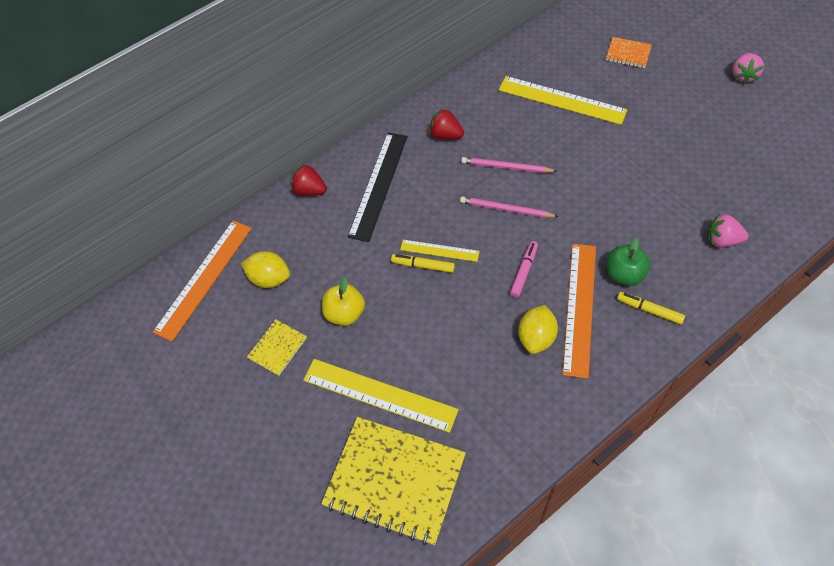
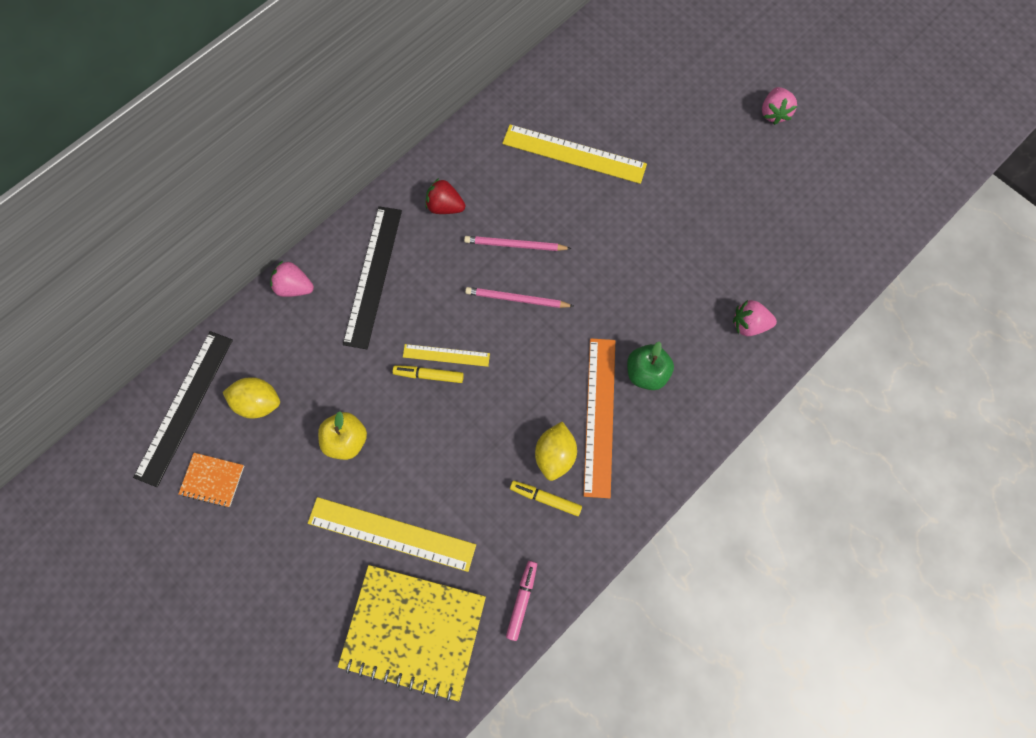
camera: 10 degrees left, 15 degrees up
orange ruler [153,221,252,342] -> black ruler [133,331,233,487]
yellow notebook [247,319,307,376] -> none
red strawberry [291,164,327,196] -> pink strawberry [270,261,314,297]
pink marker [510,241,538,298] -> pink marker moved to [506,561,537,641]
orange notebook [606,37,652,68] -> orange notebook moved to [178,453,244,508]
yellow marker [617,292,685,324] -> yellow marker moved to [510,481,582,516]

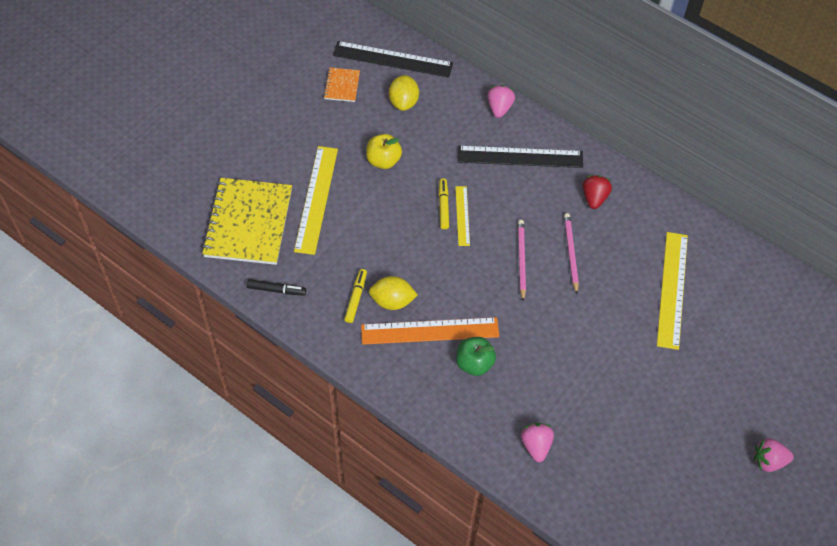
camera: 80 degrees right, 15 degrees down
pink marker [506,561,537,641] -> black marker [246,279,306,296]

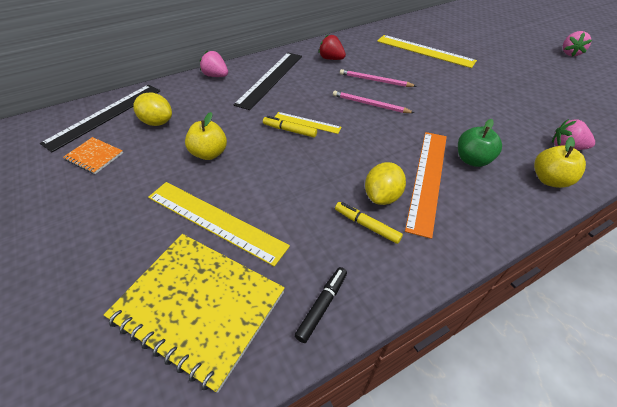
camera: 65 degrees left, 10 degrees down
none -> yellow apple [534,137,586,188]

